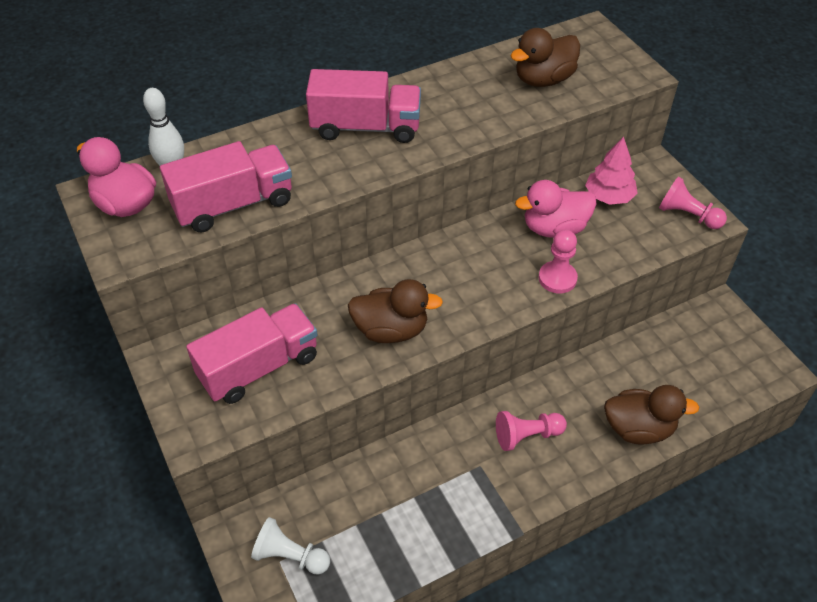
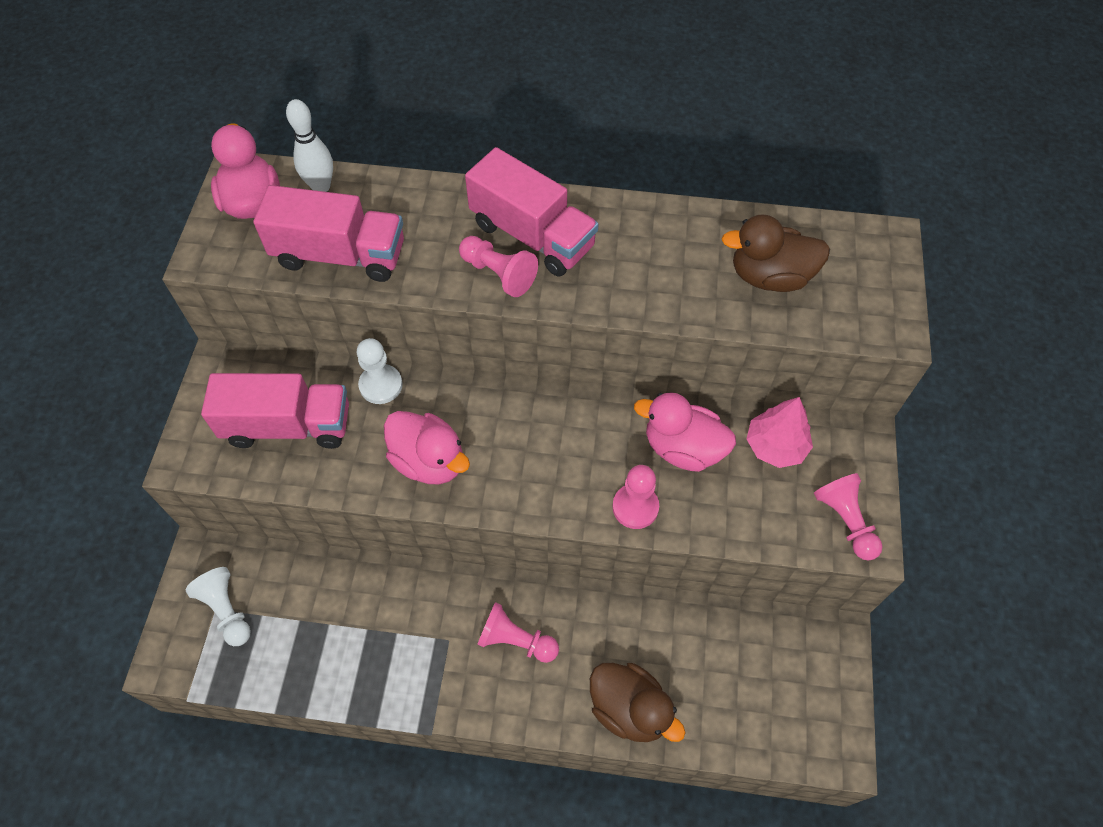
camera: 35 degrees right, 10 degrees up
brown duck [348,279,443,343] -> pink duck [384,411,470,484]
none -> white pawn [357,338,403,404]
none -> pink pawn [459,236,538,297]

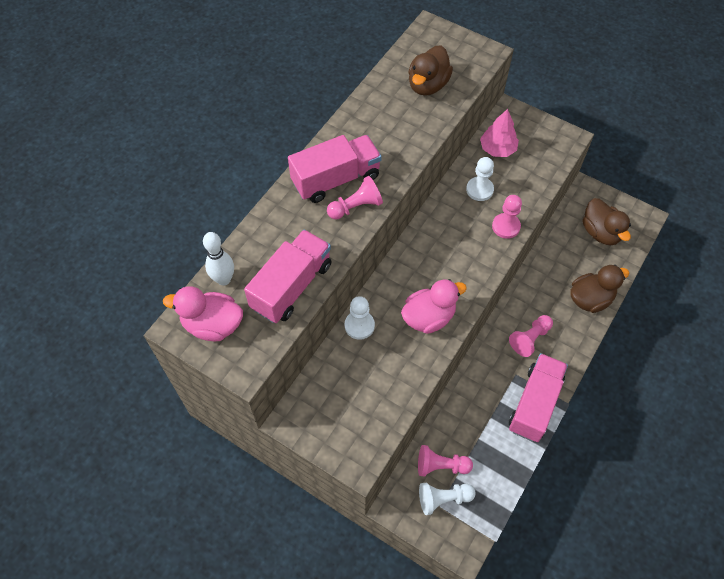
camera: 65 degrees left, 0 degrees up
pink truck [201,373,349,449] -> pink truck moved to [509,353,568,442]
pink duck [634,392,736,472] -> white pawn [466,157,494,201]
pink pawn [814,473,883,561] -> pink pawn moved to [418,445,473,477]
none -> brown duck [583,198,631,246]

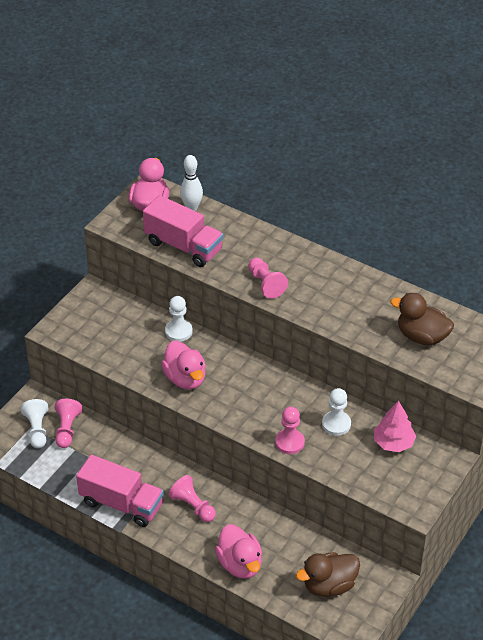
camera: 90 degrees right, 15 degrees down
pink truck [288,135,382,203] -> none
brown duck [570,265,629,313] -> pink duck [215,524,262,579]

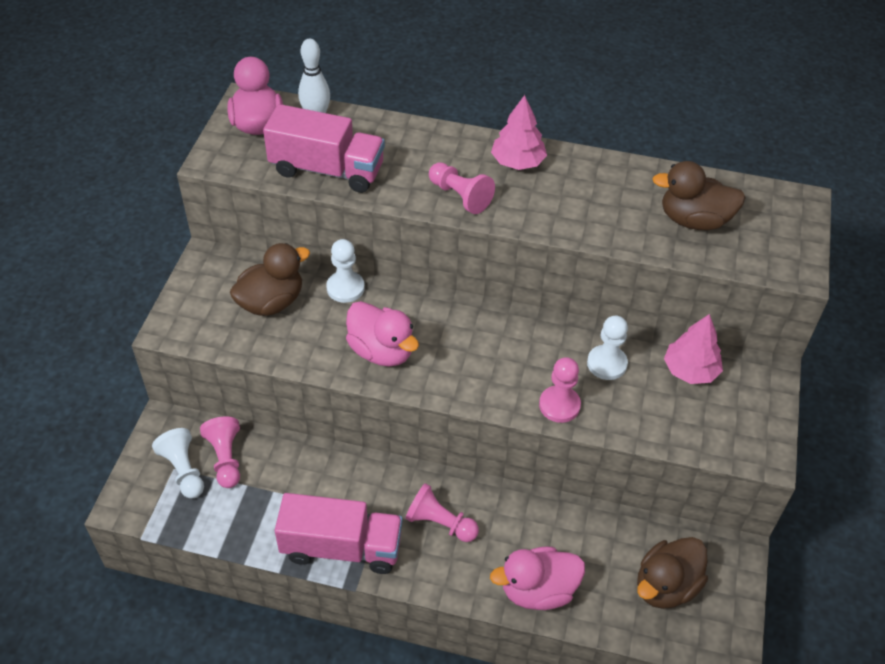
camera: 20 degrees left, 5 degrees up
pink duck [215,524,262,579] -> pink duck turned 120 degrees clockwise [490,547,585,610]
none -> brown duck [230,243,310,316]
none -> pink tree [491,95,547,170]

